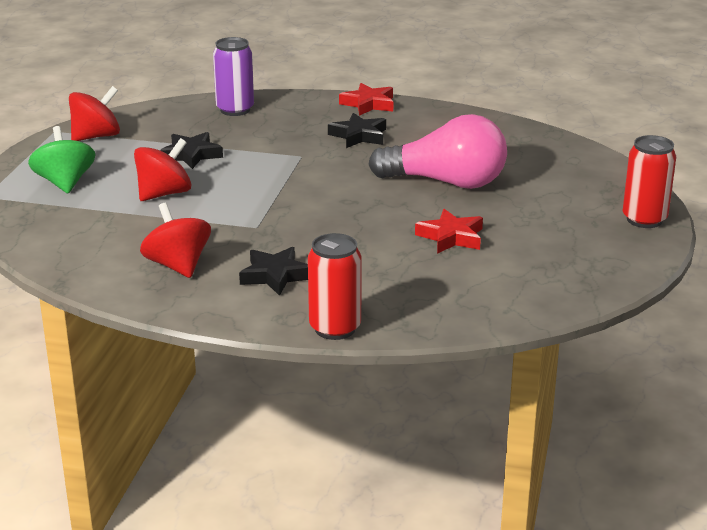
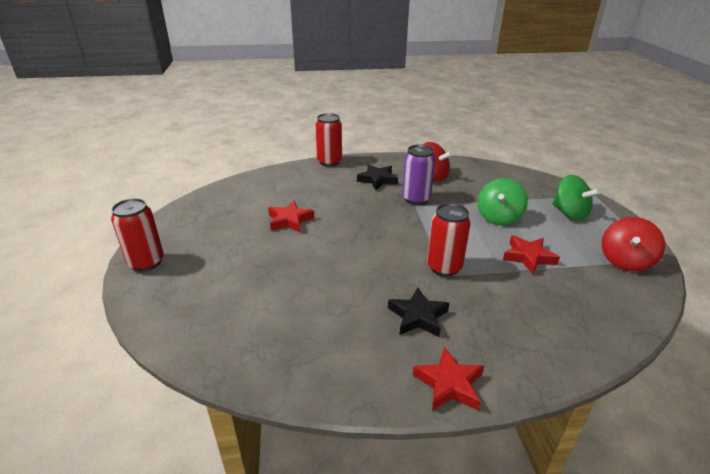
camera: 160 degrees right, 5 degrees up
red spinning top [134,138,191,201] -> green spinning top [477,178,528,226]
black star [160,132,223,169] -> red star [503,235,560,274]
purple can [213,37,254,116] -> purple can moved to [402,144,435,205]
pink light bulb [368,114,507,189] -> none
none -> red can [427,203,471,277]

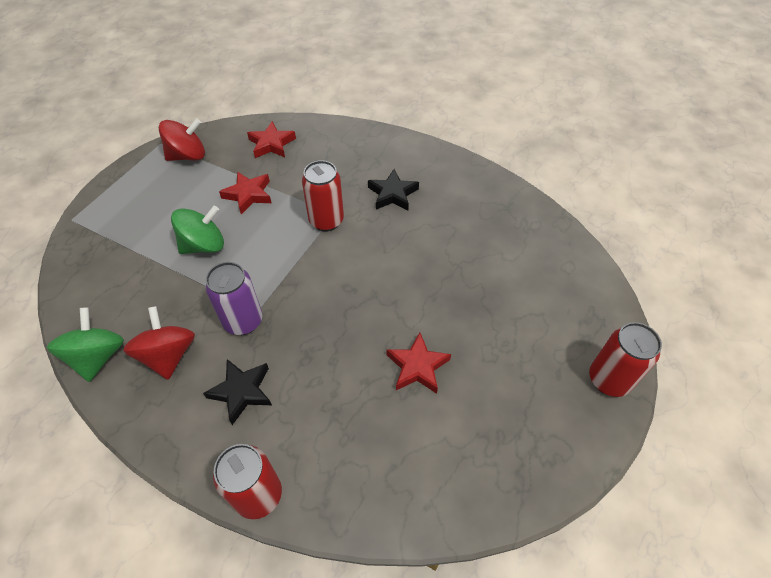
camera: 145 degrees left, 20 degrees up
red star [413,347,484,411] -> red star moved to [247,121,296,158]
green spinning top [552,175,600,221] -> green spinning top moved to [47,307,124,382]

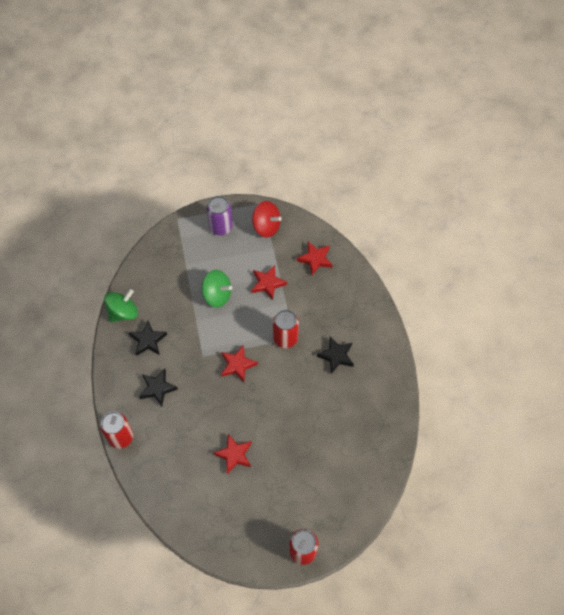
camera: 50 degrees right, 10 degrees up
red spinning top [123,306,195,380] -> black star [129,321,167,356]
purple can [205,262,262,335] -> purple can moved to [207,196,233,235]
none -> red star [221,345,258,382]

